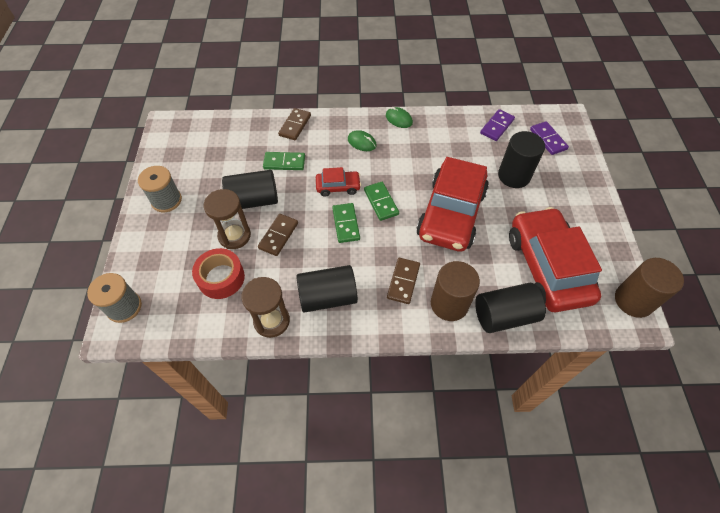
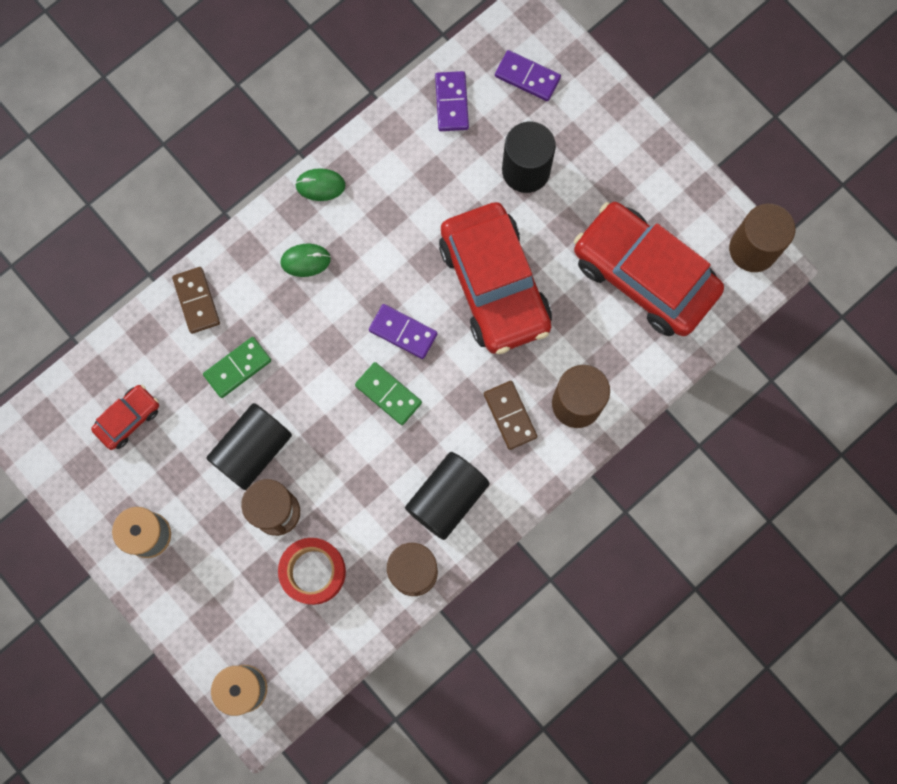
camera: 40 degrees left, 20 degrees up
brown domino [258,214,298,256] -> none
red car [316,167,361,197] -> red car moved to [91,385,159,450]
green domino [364,182,399,221] -> purple domino [369,304,437,359]
black cylinder [475,283,546,333] -> none

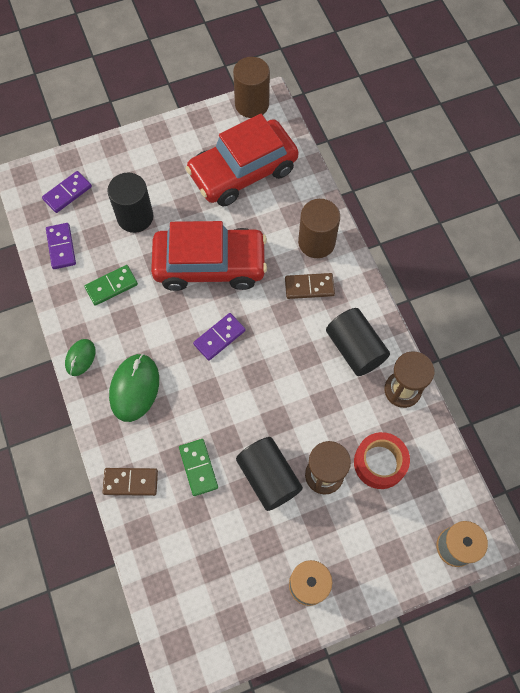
camera: 70 degrees left, 10 degrees down
red car [91,385,159,450] -> none
green mouse [280,244,331,277] -> green mouse [109,354,159,422], size x1.73
green domino [355,362,422,425] -> green domino moved to [84,265,138,306]
purple domino [435,71,469,131] -> purple domino turned 60 degrees clockwise [46,223,76,269]

